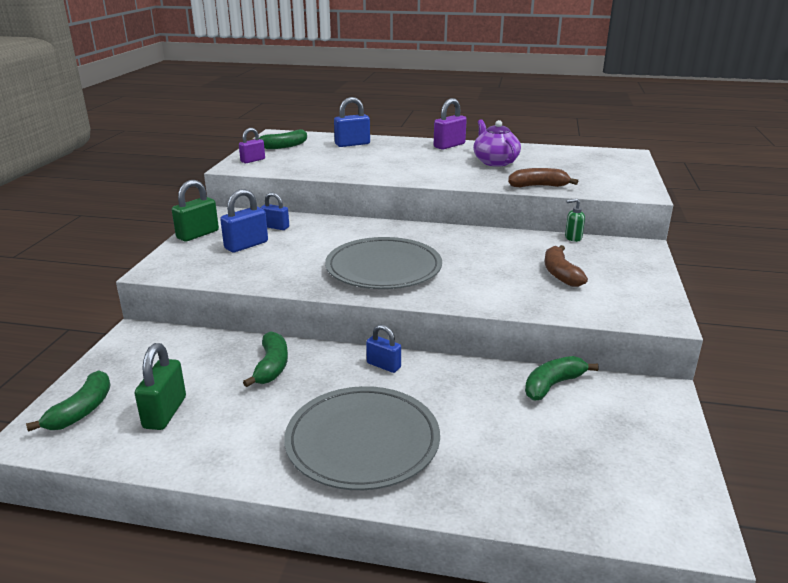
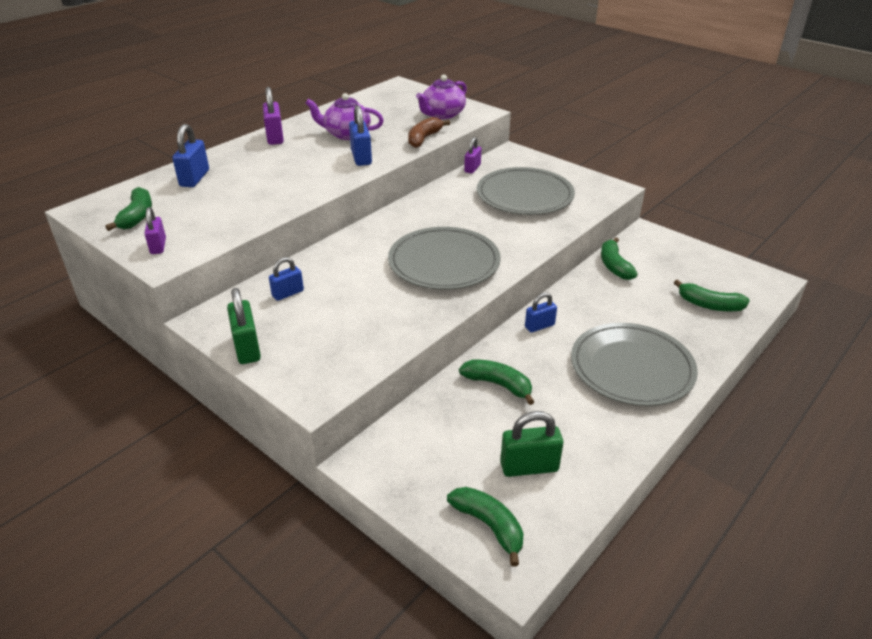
camera: 60 degrees left, 10 degrees up
green padlock [134,343,186,430] -> green padlock turned 45 degrees counterclockwise [500,411,563,477]
blue padlock [220,189,268,252] -> blue padlock moved to [349,105,372,166]
brown banana [545,245,588,287] -> grey plate [477,167,575,215]
green soap dispenser [565,199,585,242] -> purple padlock [464,137,481,173]
none -> purple teapot [416,75,467,119]
none -> green banana [674,279,750,311]

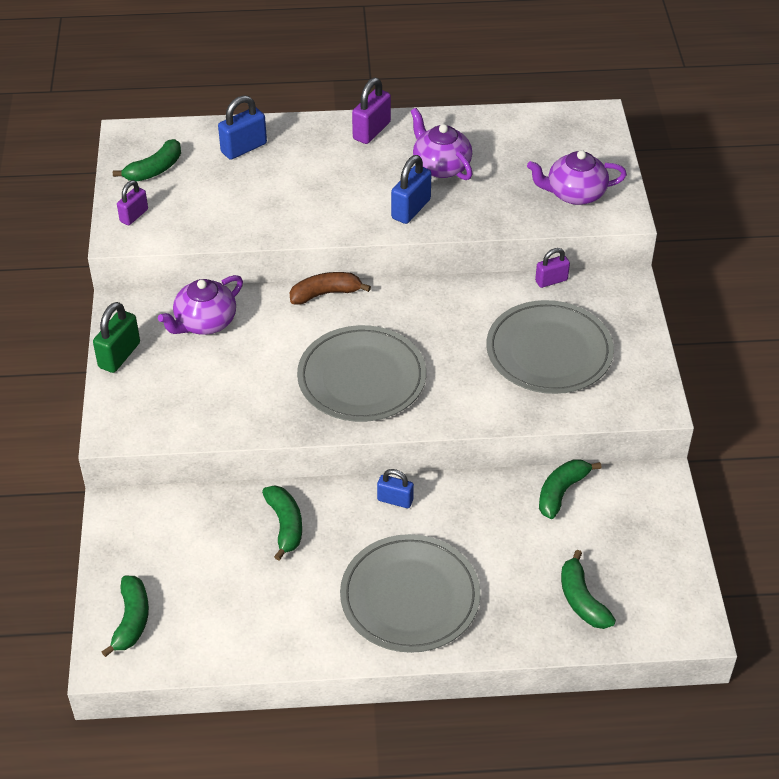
camera: 45 degrees right, 10 degrees up
blue padlock [269,257,304,301] -> purple teapot [158,275,243,335]
brown banana [408,117,450,148] -> brown banana moved to [290,272,371,305]
green padlock [500,411,563,477] -> none

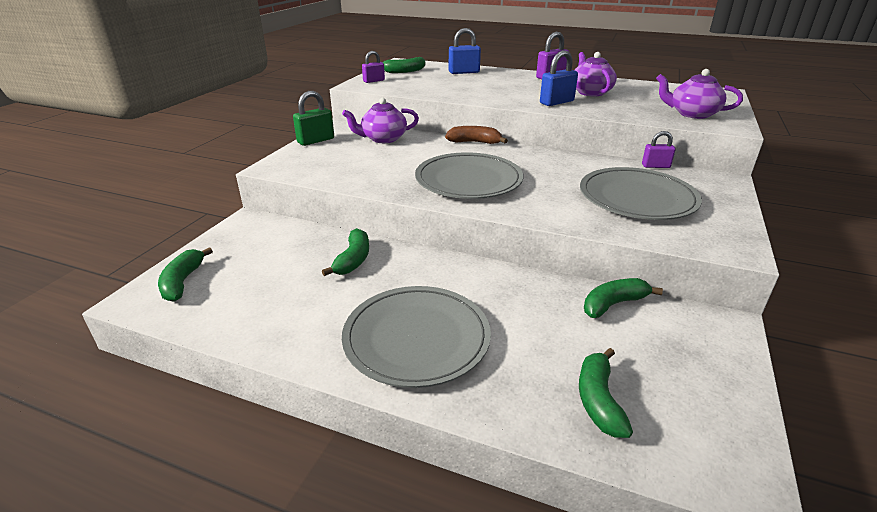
camera: 25 degrees right, 15 degrees down
green banana [102,576,149,657] -> green banana turned 150 degrees clockwise [158,247,213,302]
blue padlock [377,469,414,508] -> none

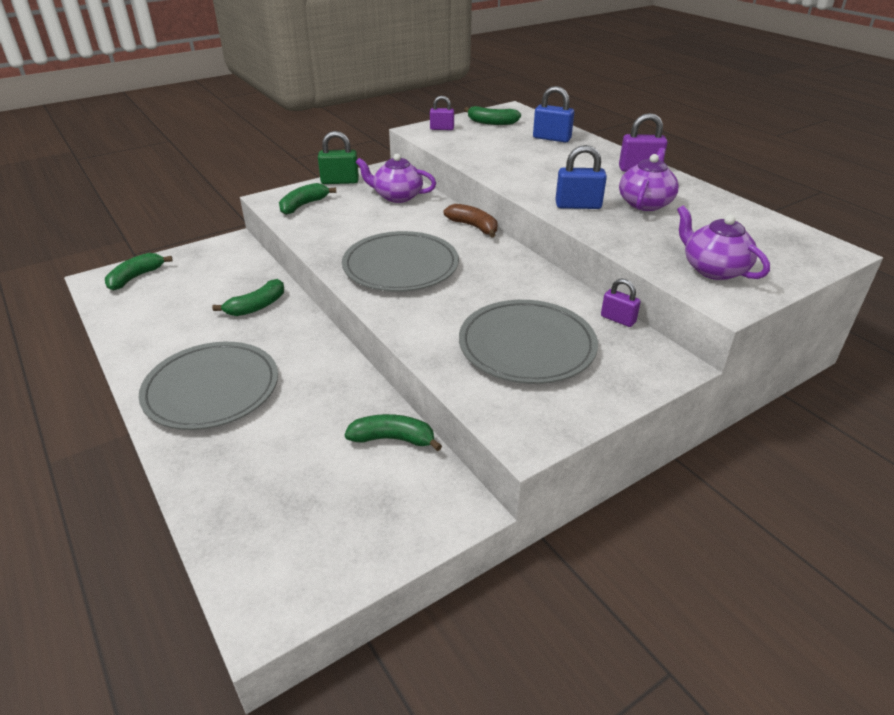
camera: 35 degrees right, 5 degrees up
green banana [579,348,633,438] -> green banana moved to [279,183,336,215]

